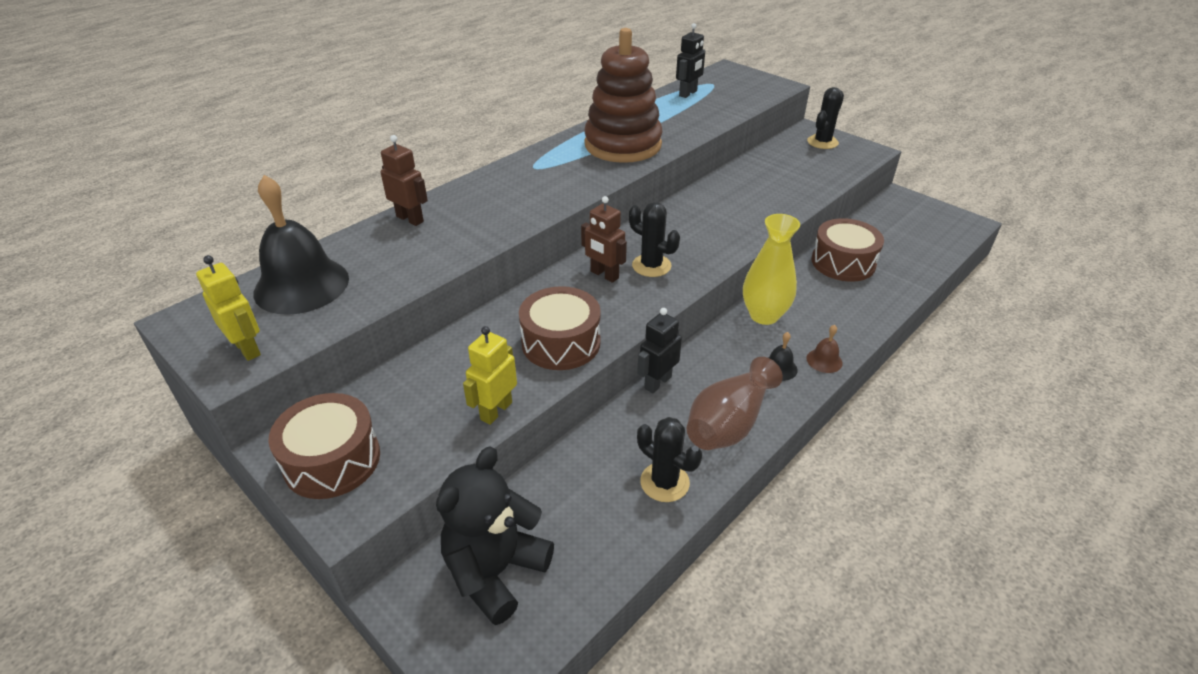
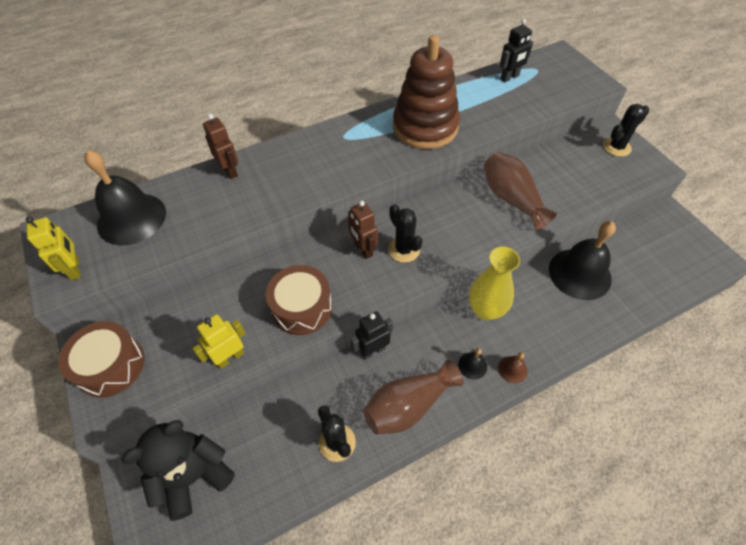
camera: 20 degrees right, 15 degrees up
brown drum [812,218,884,282] -> black bell [549,221,616,300]
none -> brown vase [484,152,557,230]

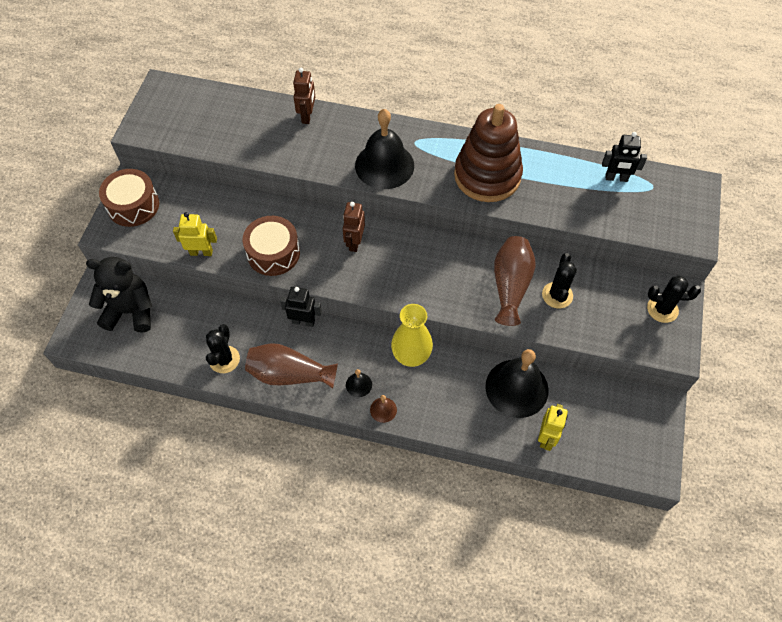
camera: 40 degrees right, 5 degrees up
yellow robot [26,216,81,280] -> yellow robot moved to [538,404,568,451]
black bell [84,150,166,245] -> black bell moved to [355,109,414,189]
black cactus [388,204,423,263] -> black cactus moved to [542,253,577,308]

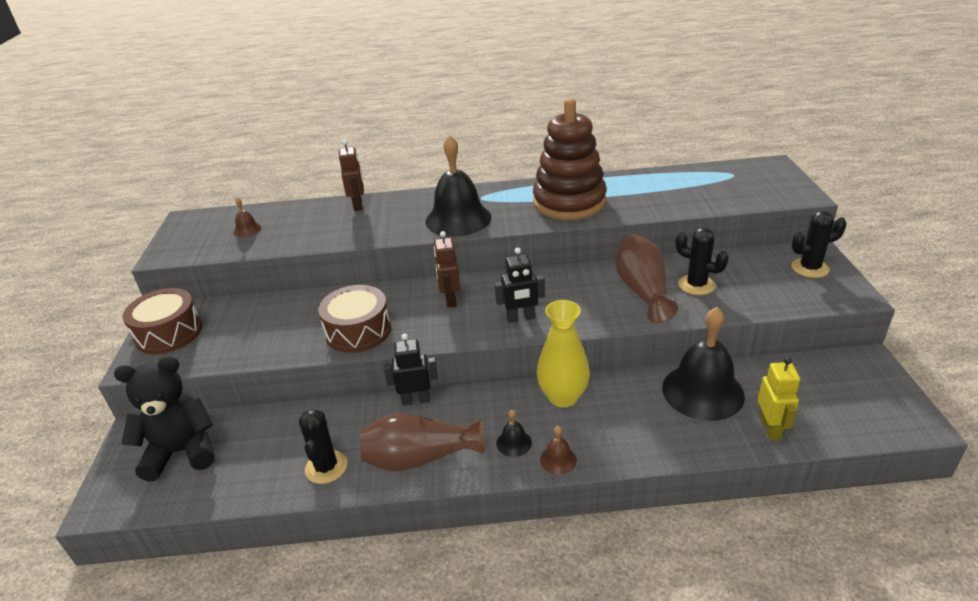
camera: 15 degrees left, 25 degrees down
yellow robot [173,212,217,256] -> none
black cactus [542,253,577,308] -> black cactus turned 45 degrees counterclockwise [676,228,729,295]
black robot [602,132,647,182] -> black robot moved to [495,248,545,323]
none -> brown bell [233,197,262,237]

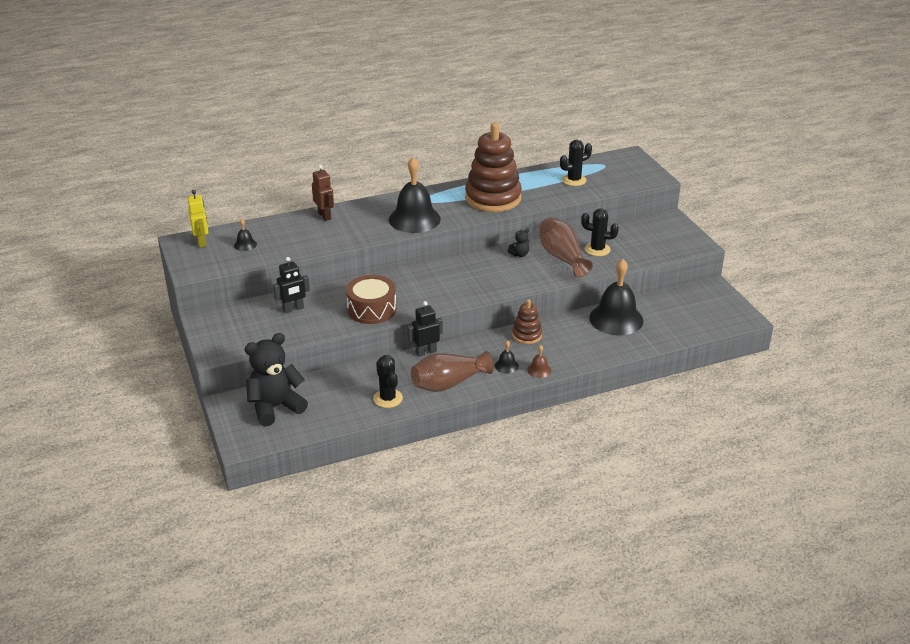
camera: 20 degrees left, 0 degrees up
brown drum [123,288,202,354] -> none
brown bell [233,197,262,237] -> black bell [234,219,257,251]
brown robot [434,231,460,307] -> none
black robot [495,248,545,323] -> black robot moved to [273,257,310,314]
yellow vase [537,300,590,407] -> brown stacking toy [512,299,542,344]
yellow robot [758,357,800,440] -> yellow robot moved to [187,190,208,247]
black cactus [791,211,847,278] -> black cactus moved to [560,140,592,186]
none -> black teddy bear [508,229,529,257]

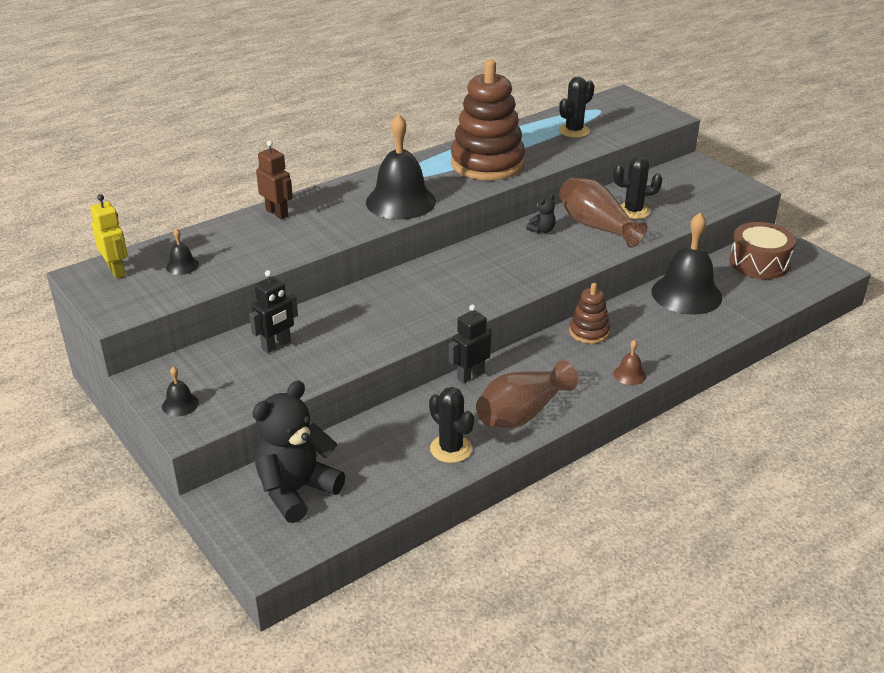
camera: 15 degrees left, 0 degrees up
brown drum [346,275,396,324] -> brown drum moved to [729,222,796,279]
black bell [495,340,519,374] -> black bell moved to [162,366,199,416]

